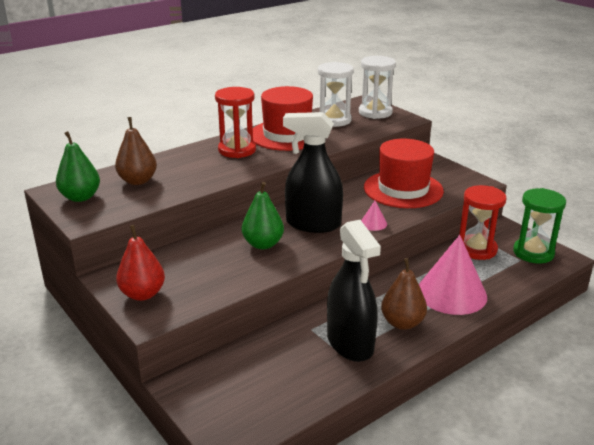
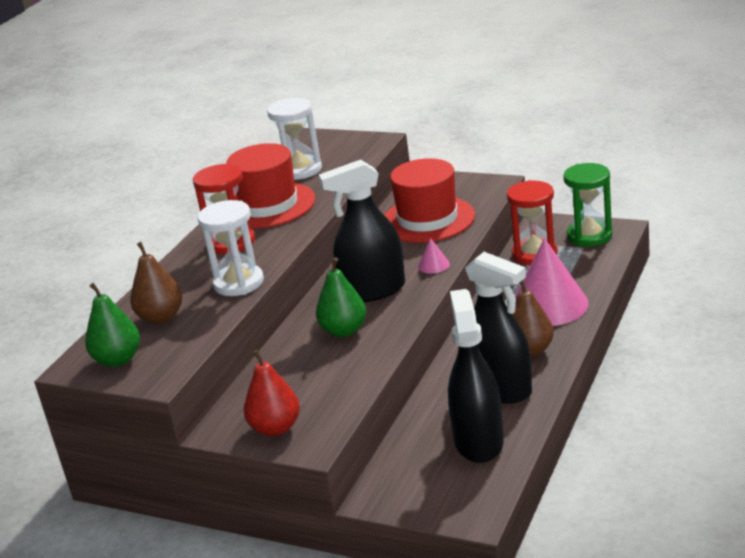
camera: 25 degrees left, 0 degrees up
white hourglass [359,56,396,119] -> white hourglass moved to [197,200,264,296]
none -> black spray bottle [448,289,504,463]

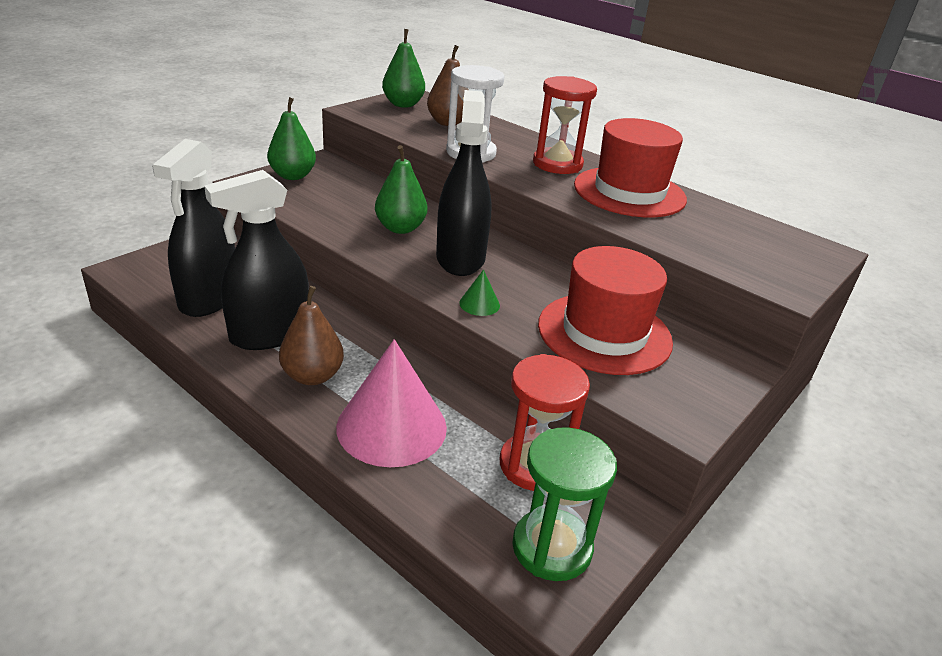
camera: 100 degrees right, 5 degrees up
red pear [244,350,300,436] -> green pear [267,97,316,180]
white hourglass [267,98,322,180] -> none
pink cone [418,238,450,274] -> green cone [459,269,500,316]
black spray bottle [448,289,504,463] -> black spray bottle turned 90 degrees clockwise [152,139,235,317]

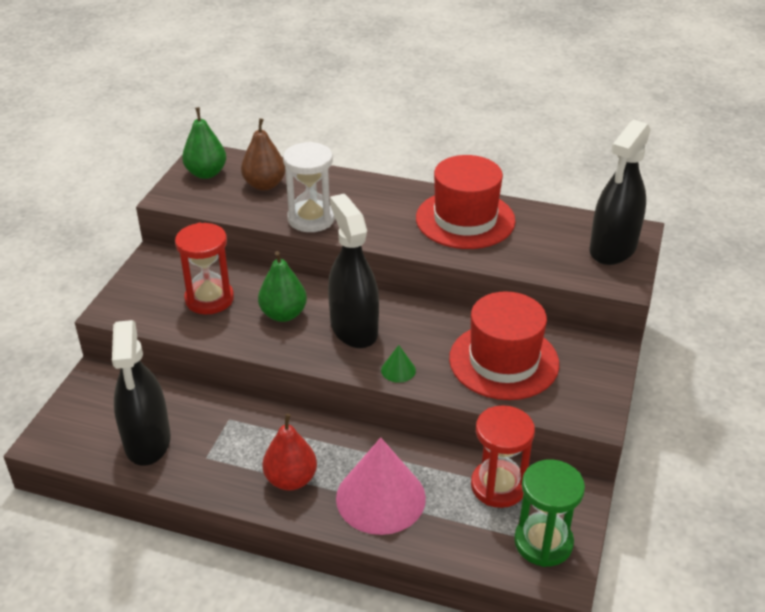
camera: 20 degrees left, 5 degrees up
black spray bottle [204,170,309,350] -> black spray bottle moved to [589,120,651,265]
green pear [267,97,316,180] -> none
brown pear [279,286,344,385] -> red pear [262,414,317,490]
red hourglass [533,76,597,174] -> red hourglass moved to [175,223,234,314]

